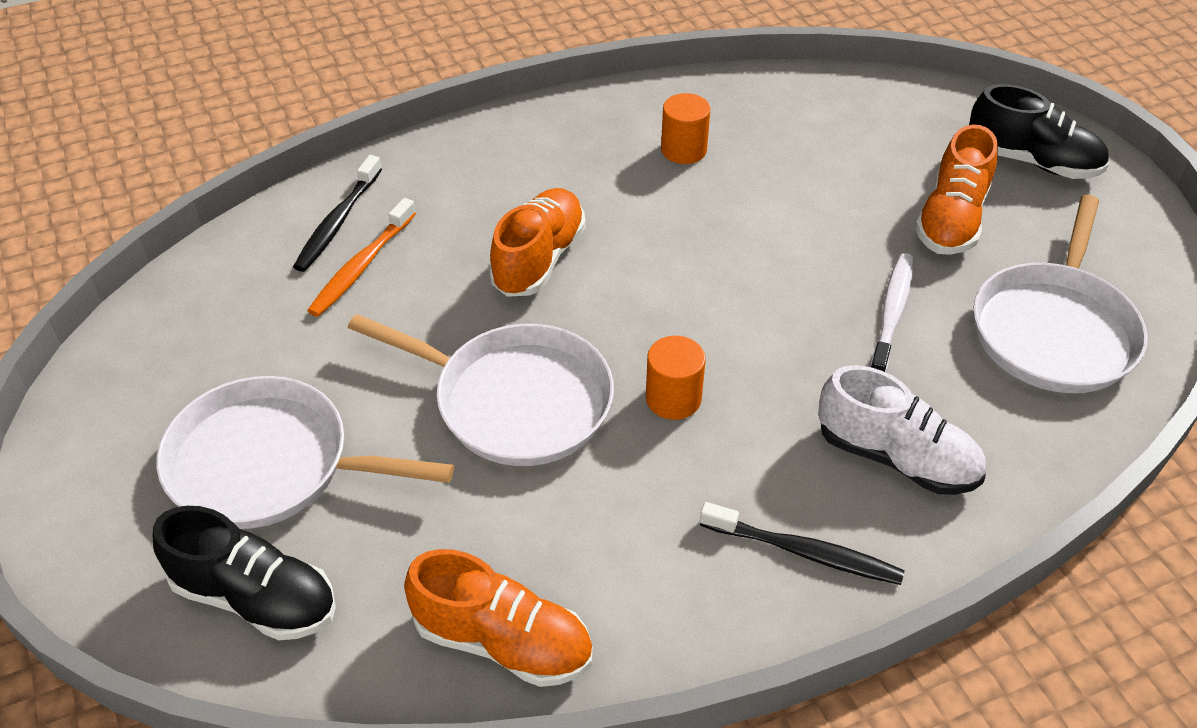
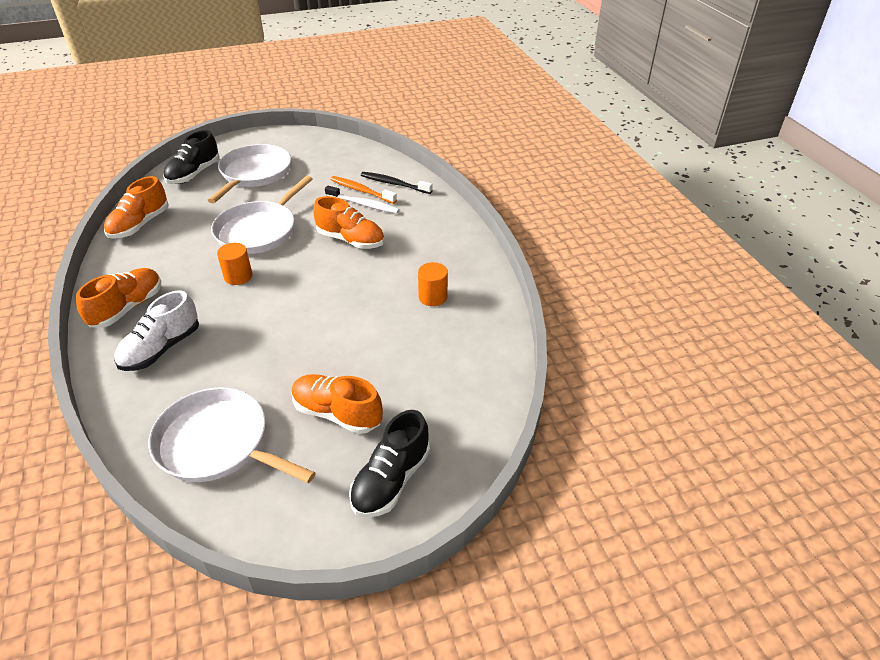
camera: 95 degrees right, 5 degrees down
black toothbrush [700,502,905,585] -> orange shoe [76,268,161,328]
white toothbrush [870,253,914,372] -> white toothbrush moved to [325,186,400,214]

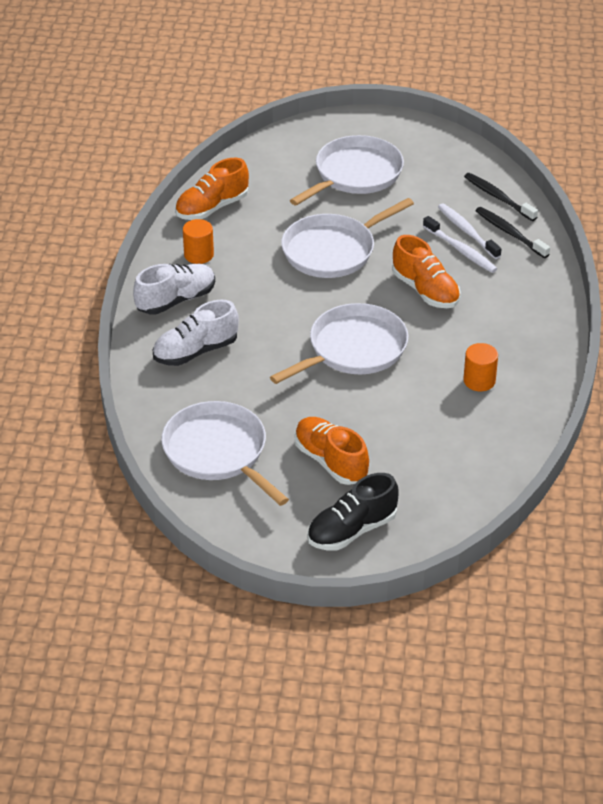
camera: 25 degrees right, 0 degrees up
orange shoe [76,268,161,328] -> white shoe [133,264,215,314]
black shoe [164,130,220,184] -> none
orange cylinder [217,243,253,285] -> orange cylinder moved to [183,219,214,264]
orange toothbrush [330,176,397,204] -> white toothbrush [438,203,501,259]
none -> white pan [270,303,409,384]
none -> black toothbrush [464,173,538,221]

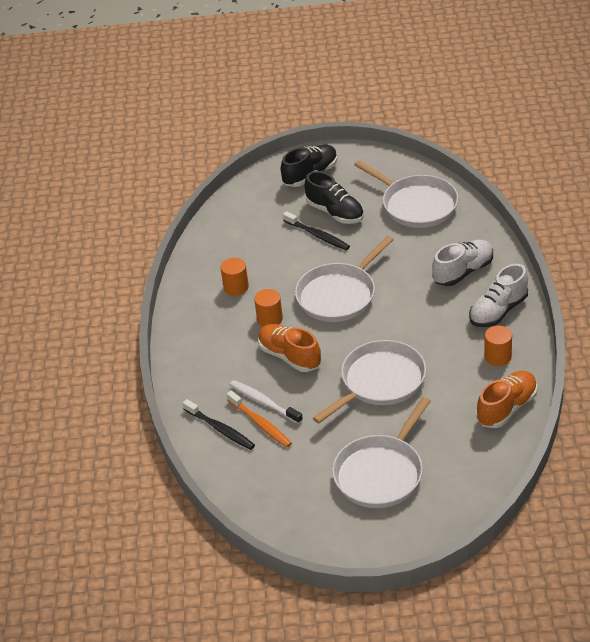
camera: 175 degrees right, 0 degrees up
orange shoe [295,417,369,485] -> black shoe [305,171,364,224]
white toothbrush [438,203,501,259] -> orange toothbrush [227,390,292,447]
black toothbrush [464,173,538,221] -> black toothbrush moved to [283,211,350,250]
none -> orange cylinder [254,289,283,327]

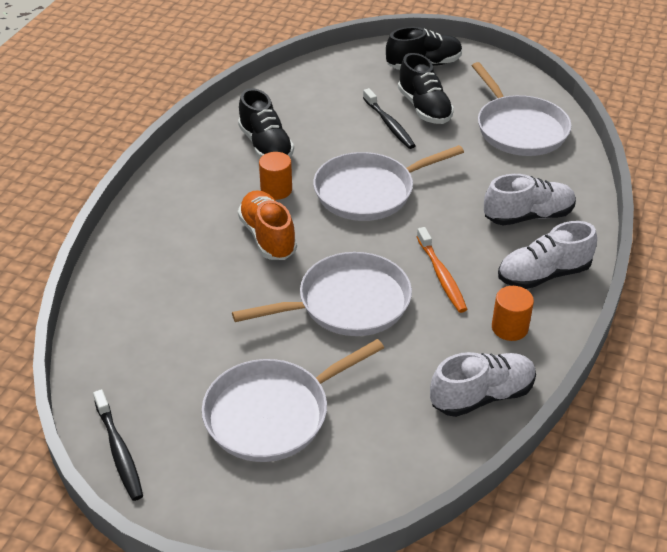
camera: 20 degrees right, 0 degrees up
black toothbrush [183,399,255,450] -> black toothbrush moved to [93,389,143,501]
orange cylinder [221,258,249,296] -> black shoe [238,88,294,159]
orange toothbrush [227,390,292,447] -> orange toothbrush moved to [417,227,468,313]
white toothbrush [230,380,303,424] -> none
orange shoe [477,371,538,428] -> white shoe [430,352,536,417]

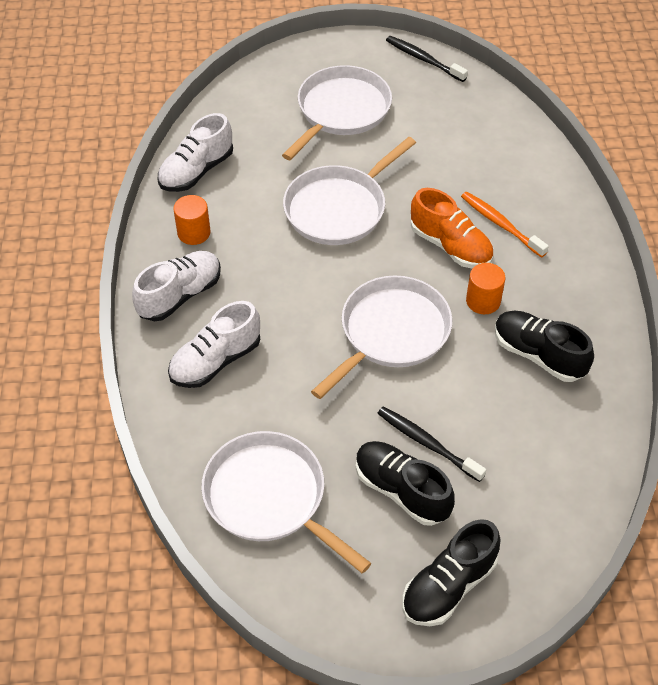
camera: 155 degrees right, 10 degrees up
orange toothbrush [417,227,468,313] -> orange toothbrush moved to [461,192,549,258]

